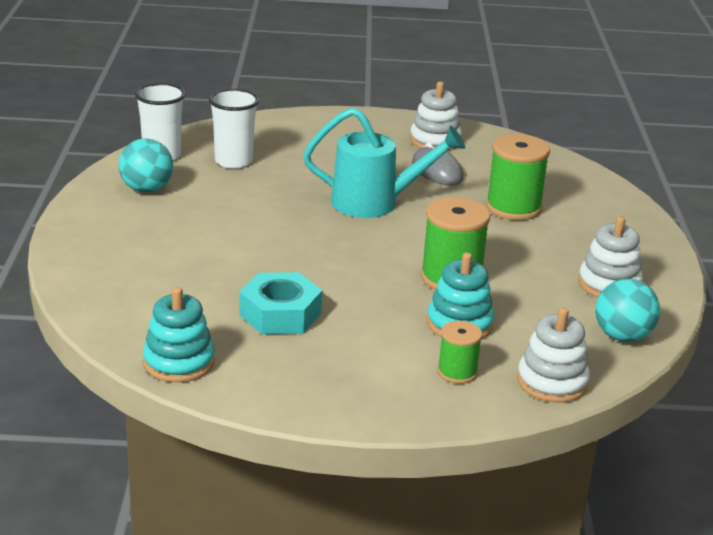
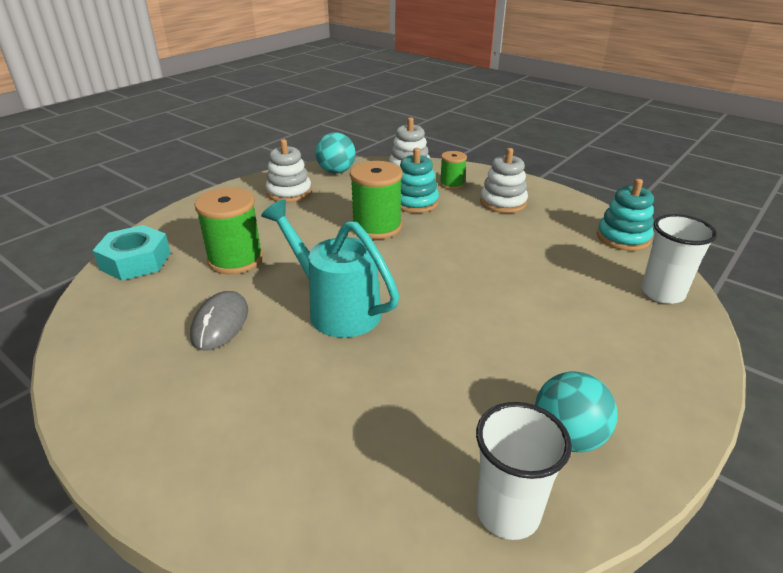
camera: 140 degrees left, 5 degrees up
white cup [209,89,259,169] -> white cup moved to [641,214,717,304]
turquoise nut [239,272,322,334] -> turquoise nut moved to [92,225,171,281]
white stacking toy [410,82,462,151] -> white stacking toy moved to [480,148,528,213]

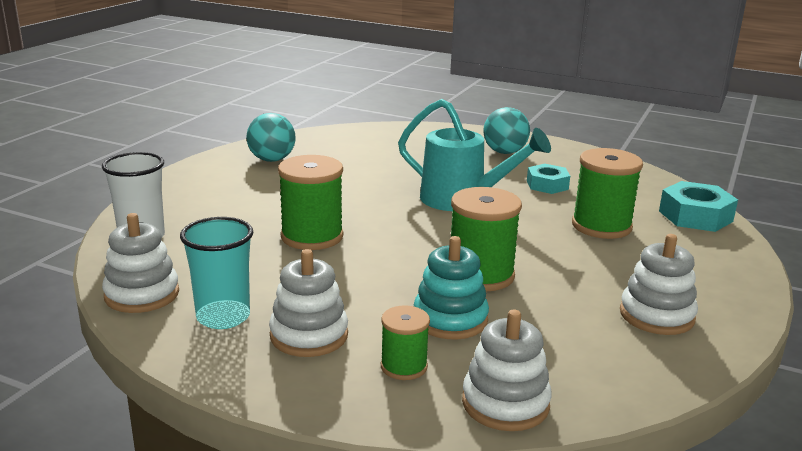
camera: 165 degrees right, 10 degrees down
grey mouse [190,291,248,351] -> turquoise nut [527,164,570,194]
turquoise ball [316,132,356,173] -> turquoise ball moved to [483,107,530,154]
white cup [476,402,572,540] -> none
turquoise stacking toy [597,179,654,251] -> white stacking toy [102,213,179,313]
none -> turquoise cup [180,217,253,329]
none -> green spool [278,155,344,250]

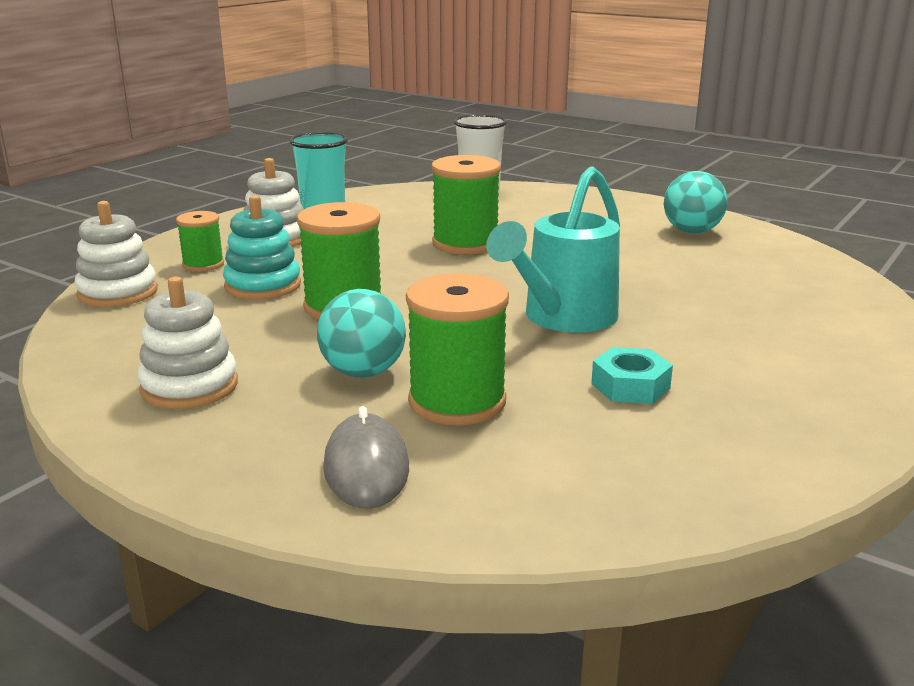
camera: 100 degrees right, 0 degrees up
white stacking toy [102,213,179,313] -> none
turquoise ball [483,107,530,154] -> turquoise ball moved to [317,289,406,377]
turquoise nut [659,181,738,232] -> none
none -> grey mouse [323,406,409,509]

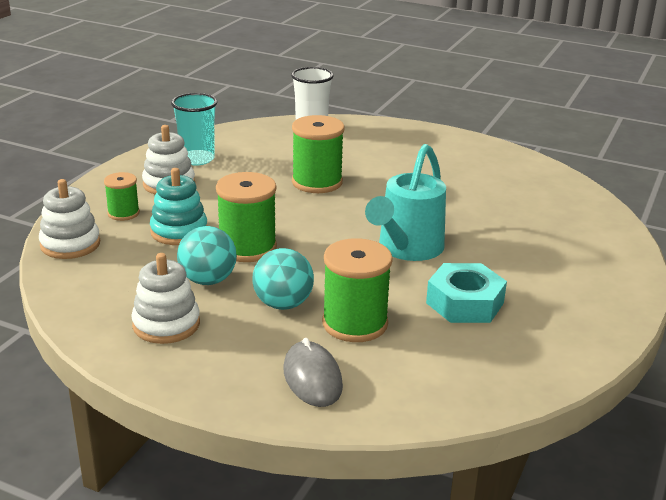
camera: 10 degrees left, 5 degrees up
turquoise nut [591,347,673,404] -> turquoise nut [426,263,507,323], size x1.50
turquoise ball [664,171,728,234] -> turquoise ball moved to [177,226,237,285]

